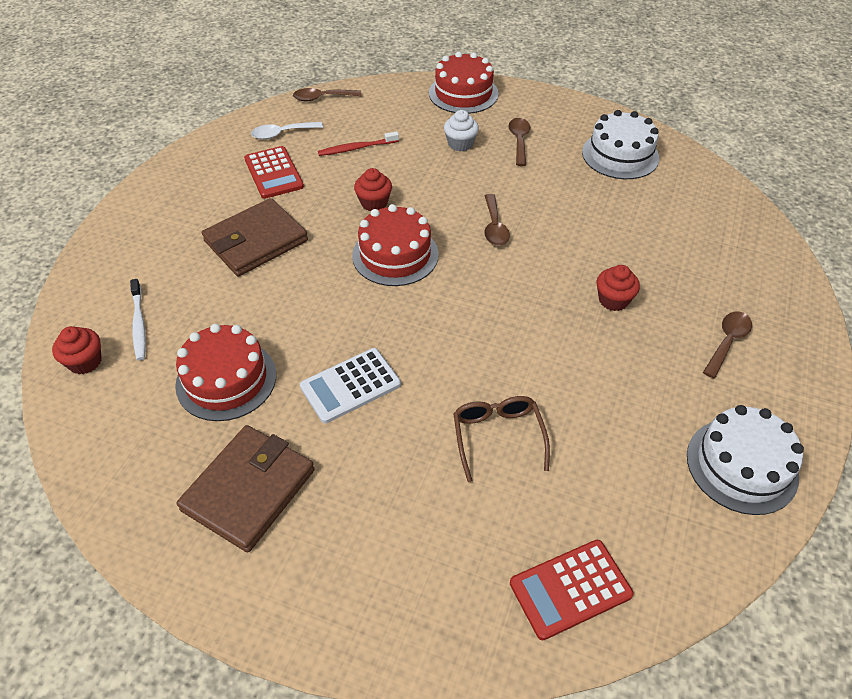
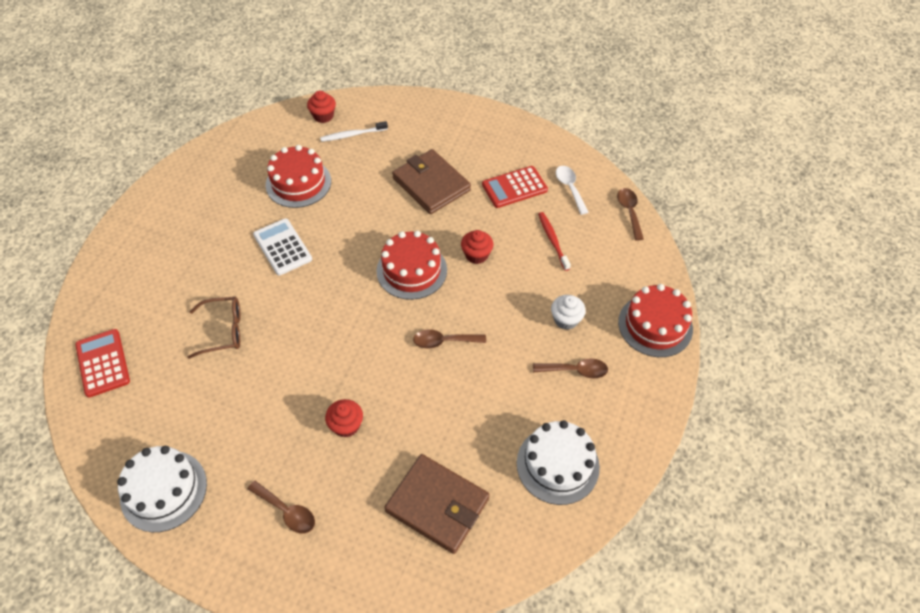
camera: 90 degrees right, 5 degrees up
brown wallet [177,425,315,553] -> brown wallet moved to [384,454,490,554]

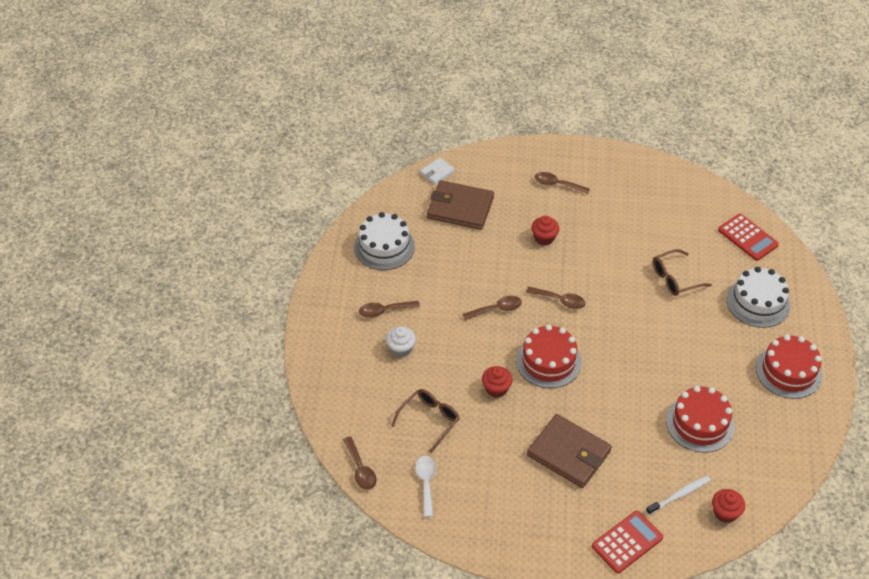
camera: 165 degrees right, 5 degrees down
white cake [117,446,207,532] -> white cake moved to [726,267,790,328]
white calculator [253,218,312,275] -> none
red calculator [482,166,548,208] -> red calculator moved to [592,511,663,573]
red toothbrush [538,212,571,271] -> brown glasses [391,389,460,453]
white spoon [556,166,589,215] -> white spoon turned 150 degrees counterclockwise [415,456,436,517]
red cake [618,284,693,357] -> red cake moved to [756,335,823,399]
none -> white wallet [420,158,455,185]
none -> brown spoon [526,286,586,309]

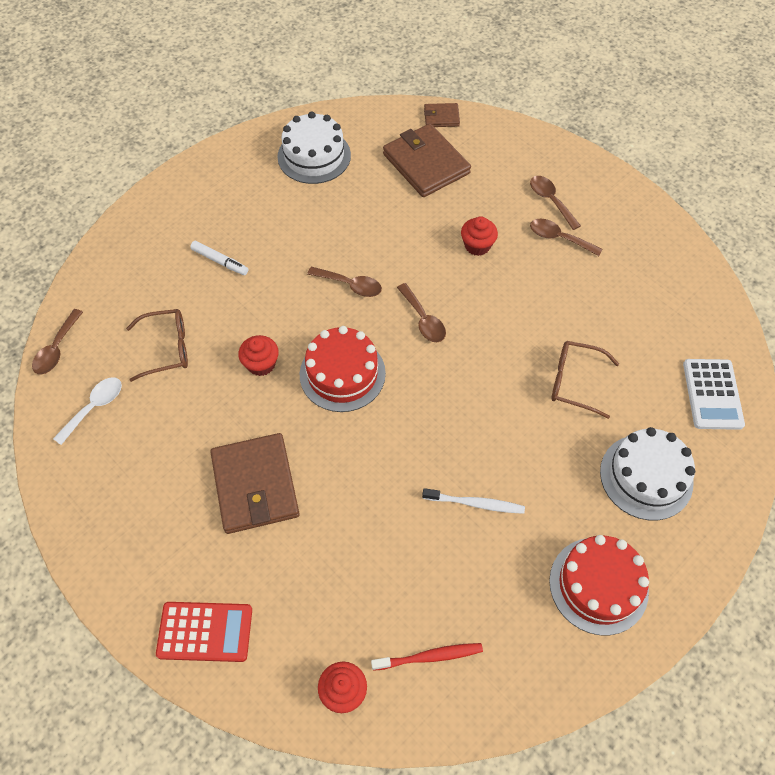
camera: 40 degrees right, 10 degrees up
brown spoon [359,301,420,318] -> brown spoon moved to [530,219,603,256]
white cupcake [386,326,416,357] -> white marker [190,241,248,275]
white wallet [420,158,455,185] -> brown wallet [424,103,460,127]
white toothbrush [646,476,711,515] -> white toothbrush moved to [422,488,525,514]
red cake [666,386,735,452] -> none
red calculator [718,214,779,261] -> white calculator [683,359,745,430]
none -> red toothbrush [371,643,483,671]

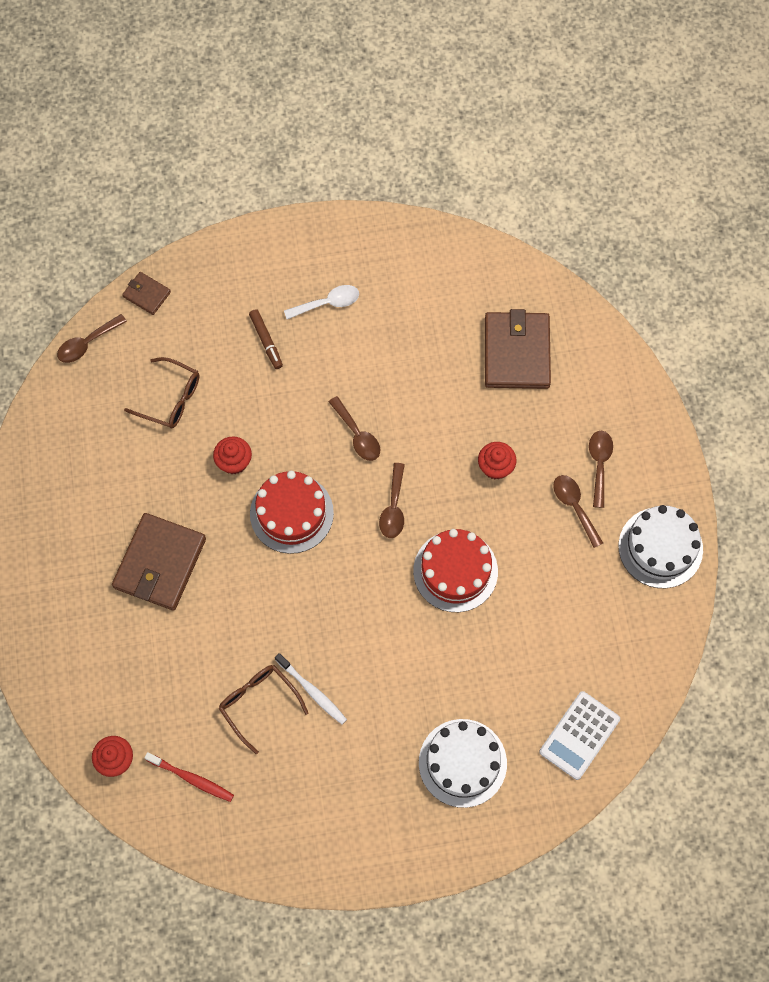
camera: 35 degrees right, 10 degrees up
white spoon [53,377,122,445] -> white spoon moved to [284,285,359,319]
red calculator [156,602,252,662] -> none
white marker [190,241,248,275] -> brown marker [249,309,283,369]
white cake [277,112,351,184] -> white cake moved to [619,505,703,588]
brown wallet [424,103,460,127] -> brown wallet moved to [122,272,171,315]
red cake [549,535,649,635] -> red cake moved to [413,529,498,612]
brown glasses [551,341,619,419] -> brown glasses moved to [219,665,309,754]

